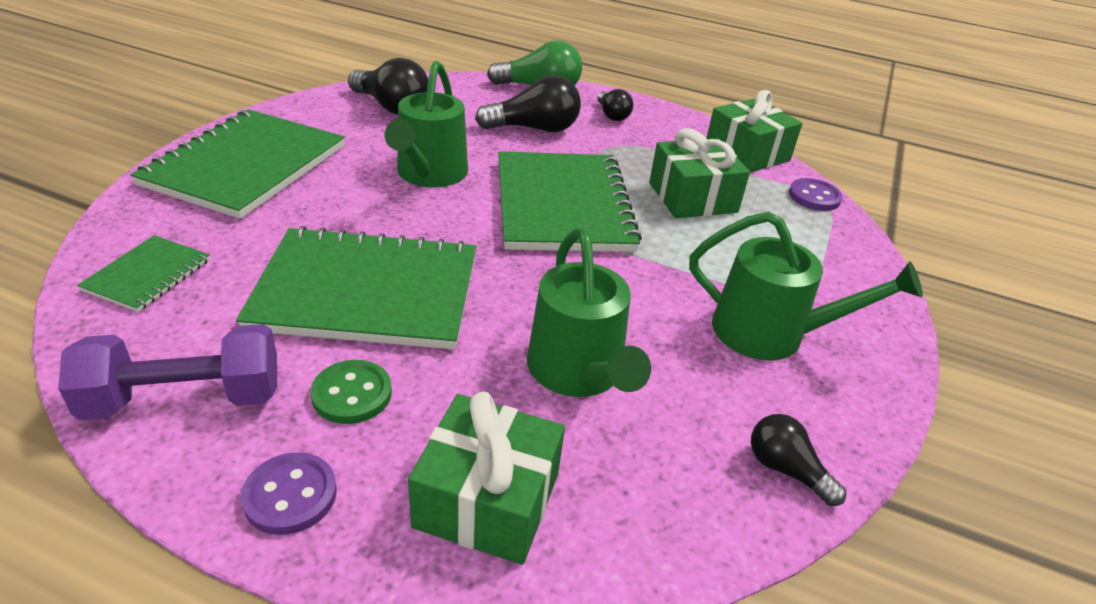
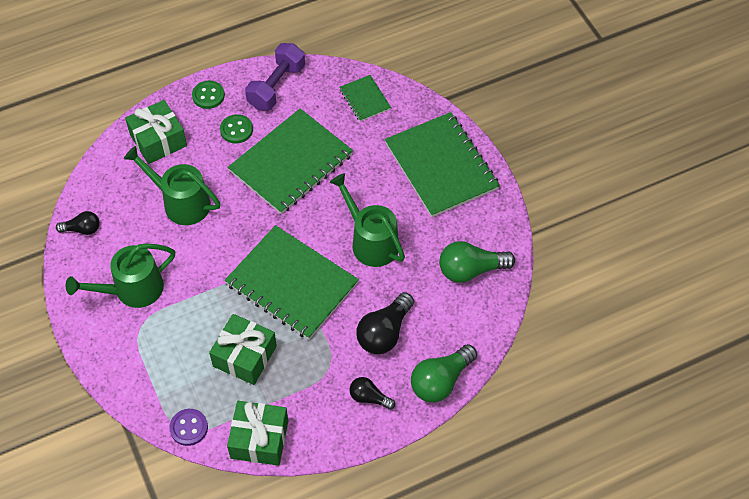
camera: 135 degrees right, 20 degrees up
purple button [241,452,337,535] -> green button [192,81,225,109]
black light bulb [348,58,428,115] -> green light bulb [439,241,515,283]

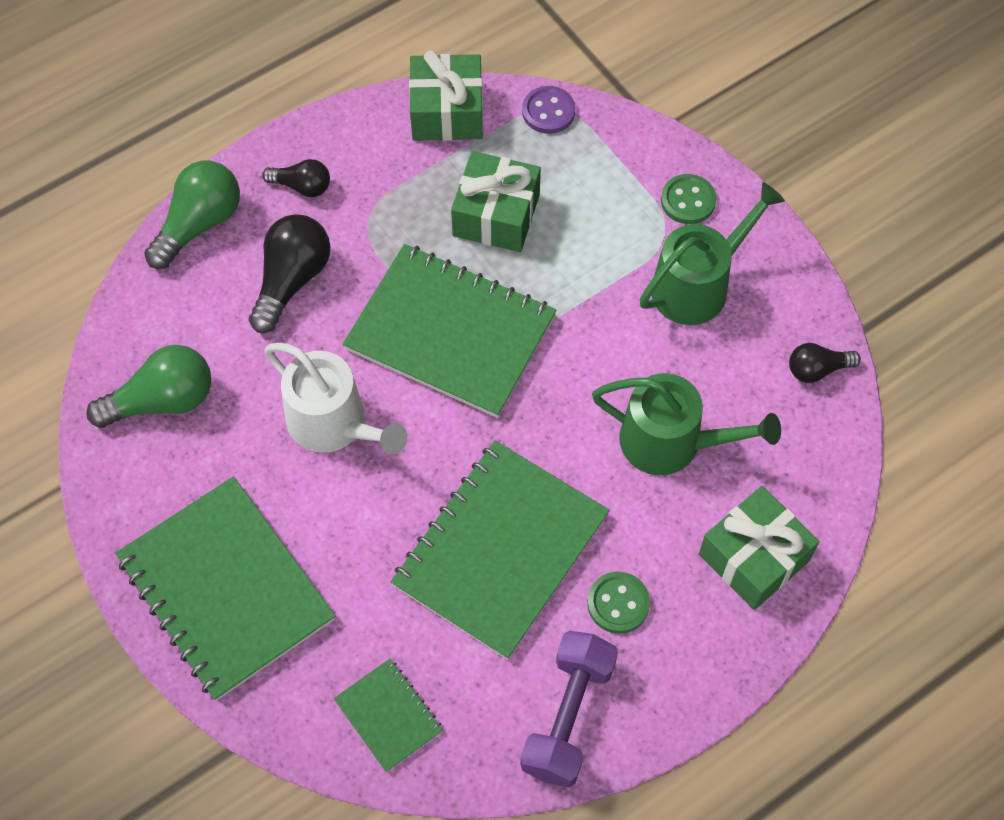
camera: 170 degrees right, 5 degrees up
green button [192,81,225,109] -> green button moved to [661,174,716,224]
green watering can [330,173,405,267] -> white watering can [264,343,407,455]

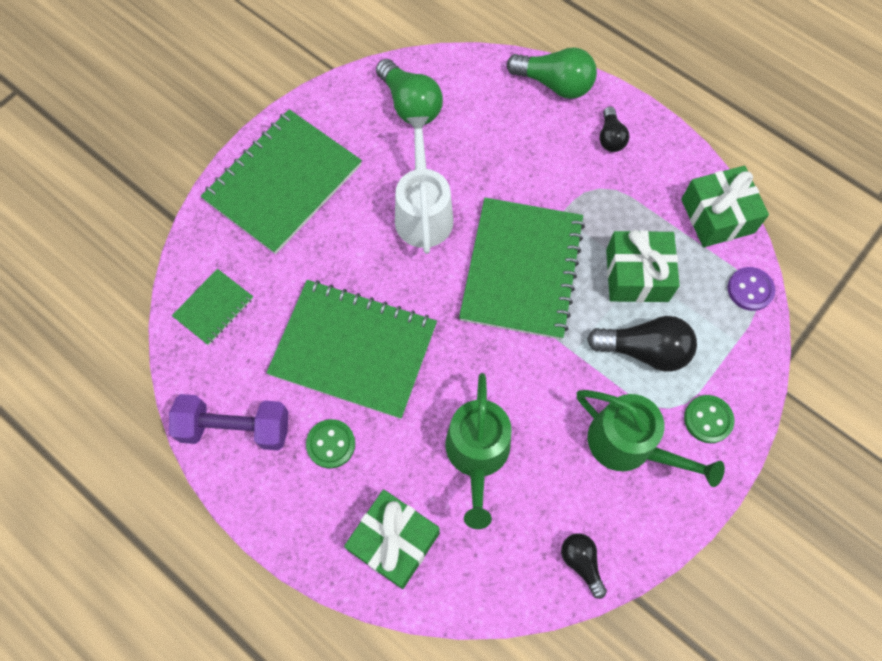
camera: 75 degrees right, 5 degrees up
black light bulb [249,214,331,333] -> black light bulb moved to [587,316,697,372]
white watering can [264,343,407,455] -> white watering can turned 150 degrees clockwise [395,117,453,254]

